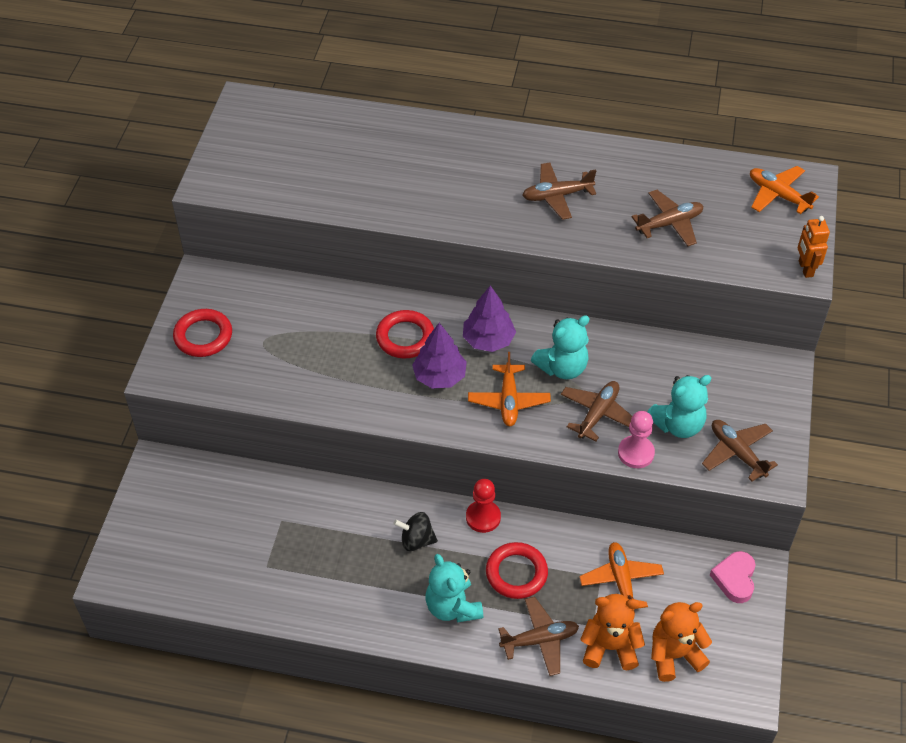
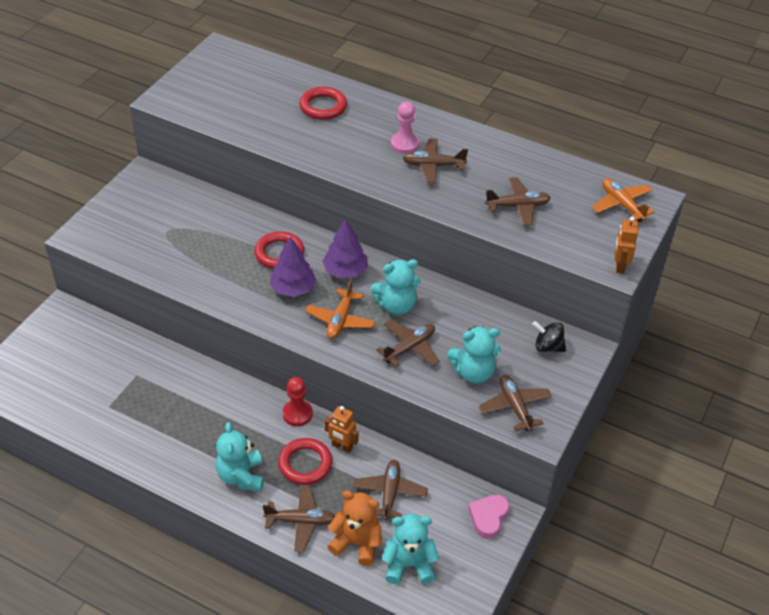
camera: 15 degrees right, 5 degrees down
red ring [173,309,232,357] -> red ring moved to [299,87,347,120]
black spinning top [393,512,438,551] -> black spinning top moved to [532,321,566,352]
orange plane [579,542,664,609] -> brown plane [353,460,428,520]
pink pawn [618,411,655,468] -> pink pawn moved to [391,101,419,154]
orange teddy bear [651,602,712,682] -> turquoise teddy bear [382,514,440,584]
none -> orange robot [325,406,359,453]

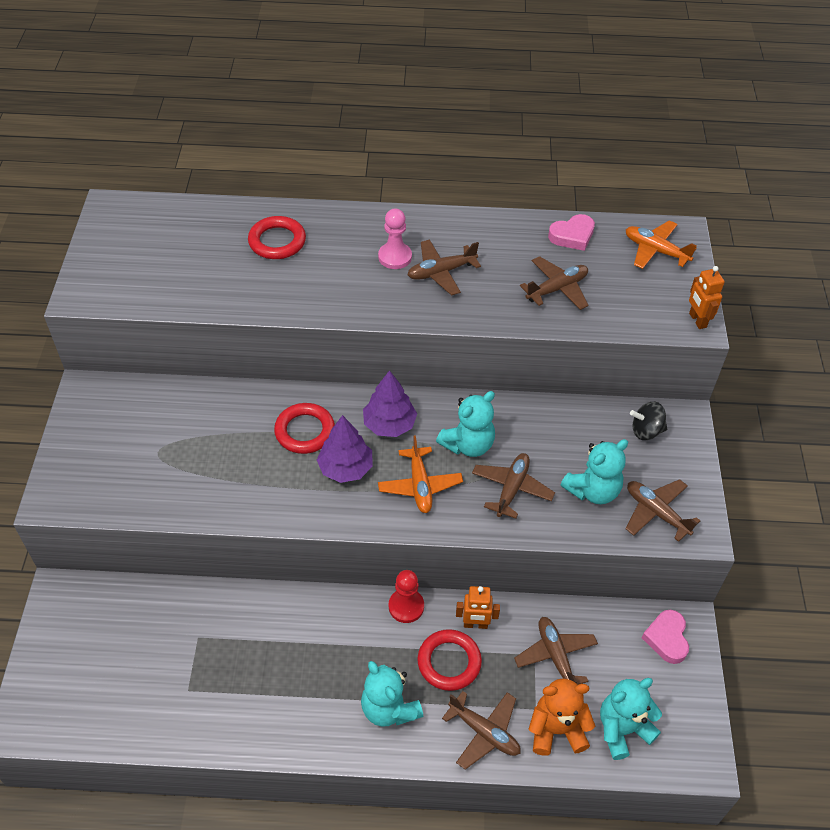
camera: 25 degrees left, 5 degrees up
brown plane [263,485,335,551] -> brown plane turned 60 degrees clockwise [442,691,521,770]
none -> pink heart [548,214,595,251]

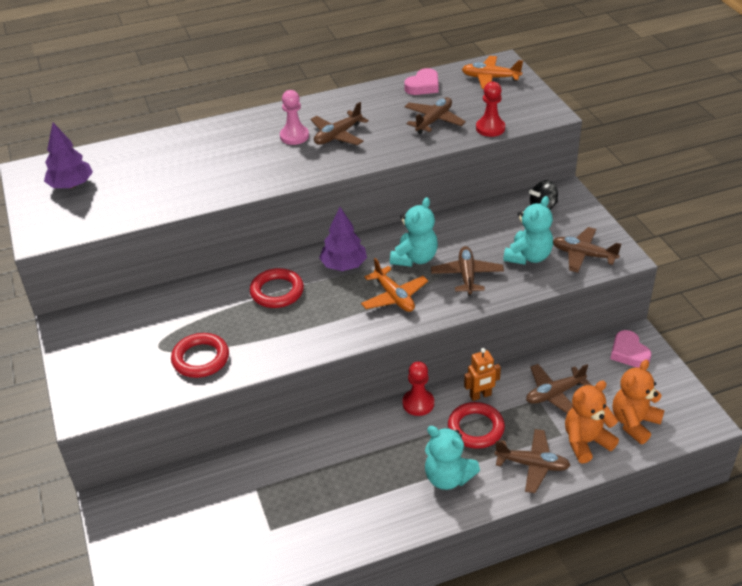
camera: 20 degrees left, 10 degrees down
red ring [248,216,306,259] -> red ring moved to [171,333,229,378]
purple tree [317,415,373,483] -> purple tree moved to [44,123,93,189]
brown plane [514,617,598,684] -> brown plane turned 75 degrees counterclockwise [526,364,592,413]
turquoise teddy bear [600,678,662,760] -> orange teddy bear [613,360,665,444]
orange robot [689,266,725,329] -> none
none -> red pawn [476,81,505,137]

